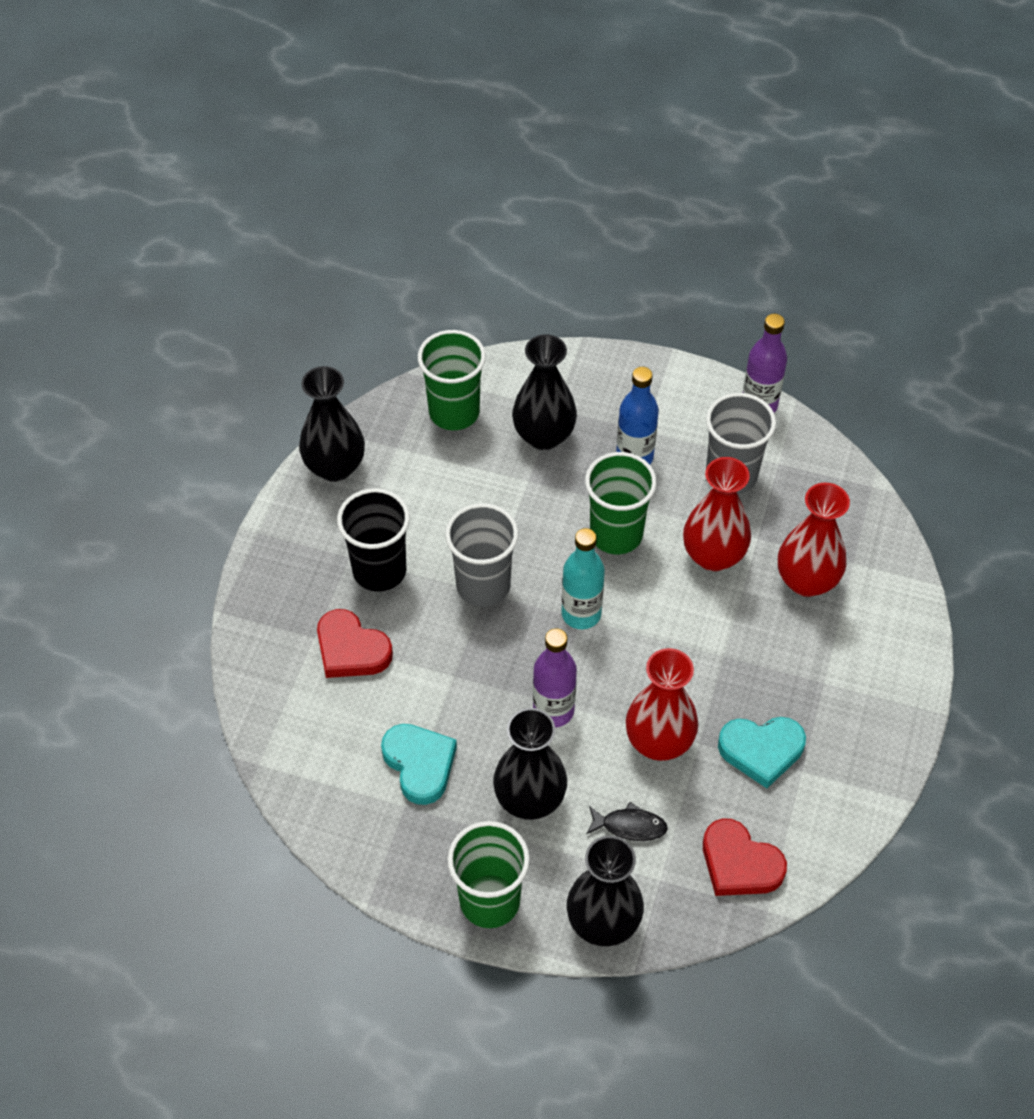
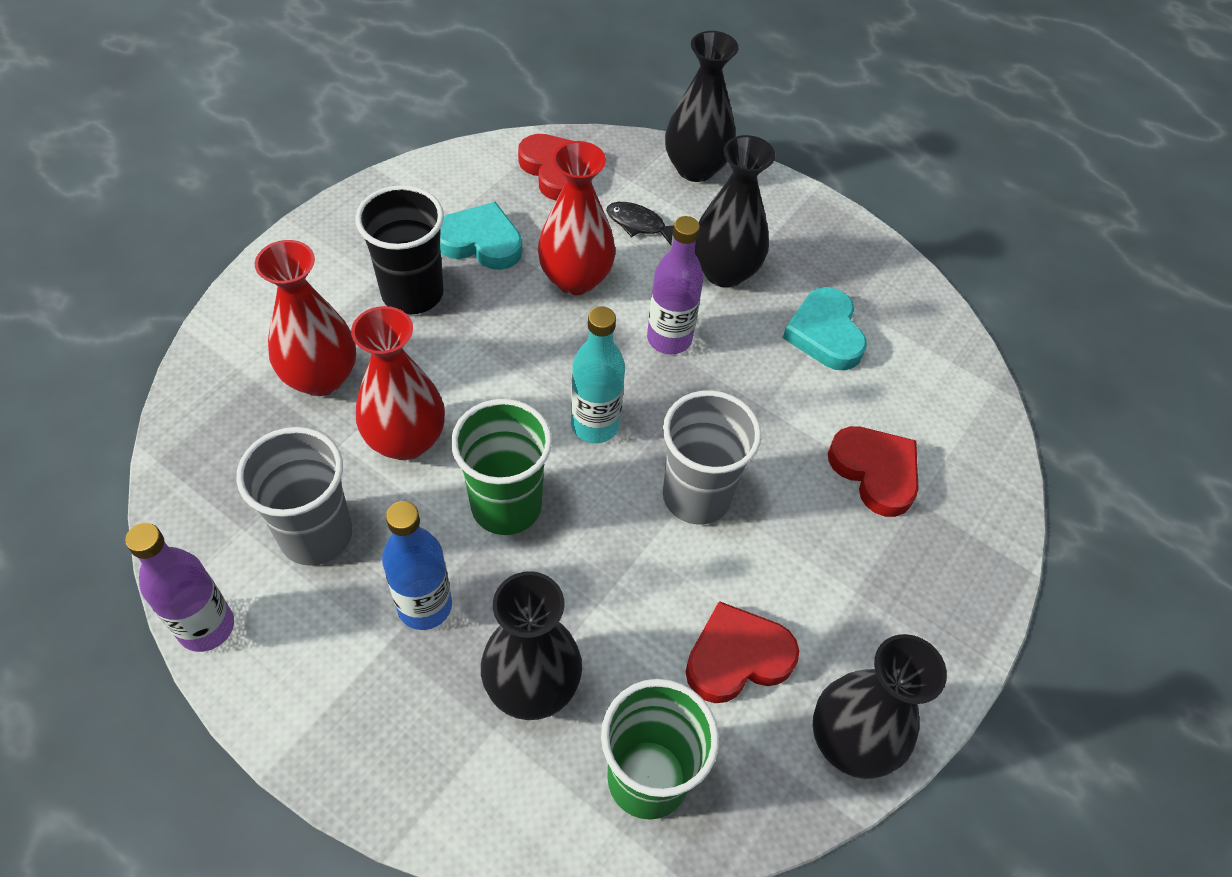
camera: 165 degrees left, 0 degrees up
black cup [337,488,410,592] -> black cup moved to [355,185,444,315]
green cup [447,821,530,928] -> none
none -> red heart [686,601,799,703]

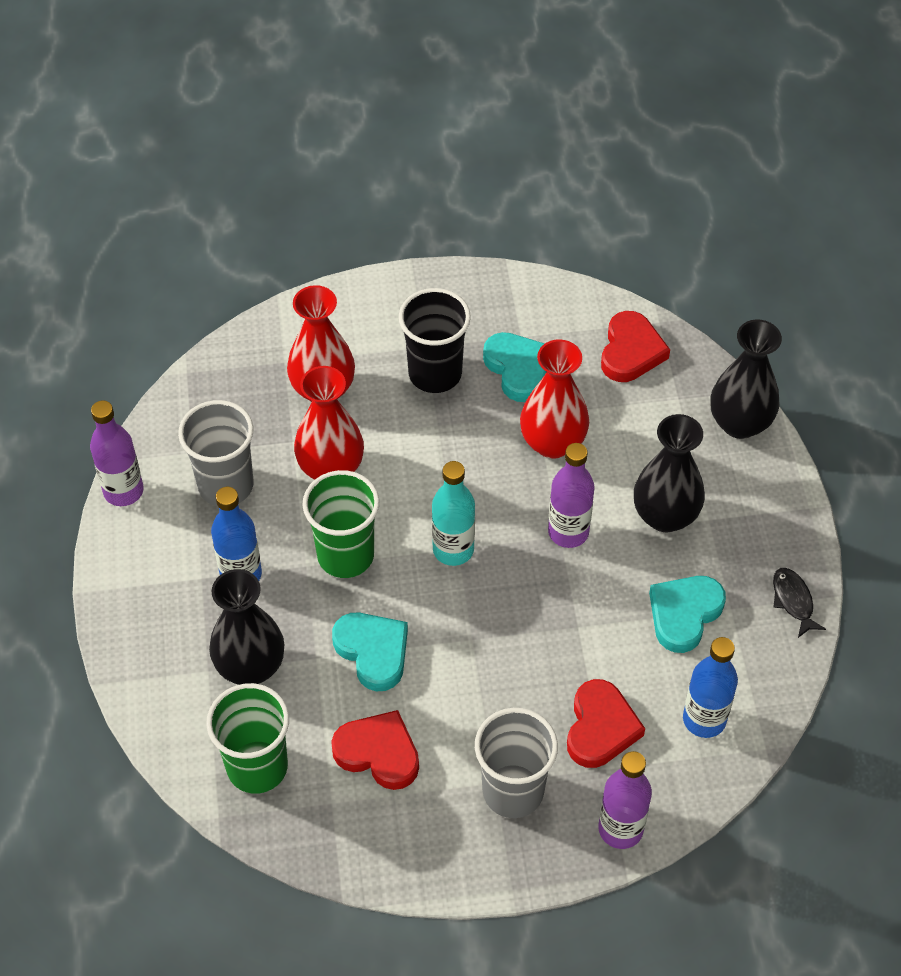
camera: 50 degrees right, 0 degrees up
black fish [606,202,673,245] -> black fish moved to [773,568,826,638]
grey cup [663,390,761,525] -> grey cup moved to [475,708,558,818]
black vase [813,634,947,779] -> none
none -> turquoise heart [332,612,408,691]
none -> purple bottle [598,751,652,849]
none -> blue bottle [683,637,738,738]

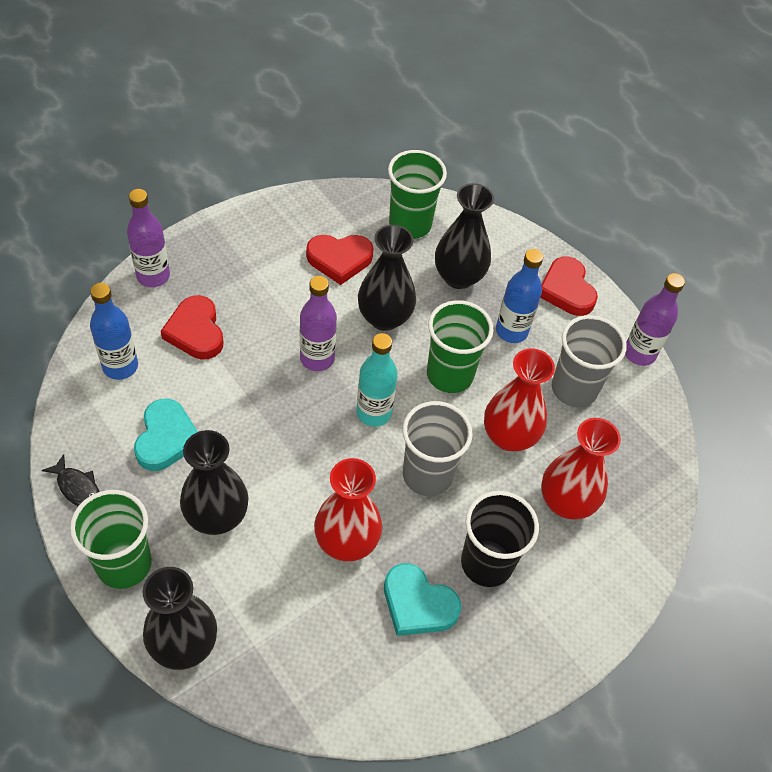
camera: 145 degrees right, 0 degrees up
turquoise heart [332,612,408,691] -> black vase [358,225,416,331]
grey cup [475,708,558,818] -> grey cup moved to [403,401,473,496]
purple bottle [548,443,595,548] -> purple bottle moved to [300,276,337,371]
red heart [601,311,670,382] -> red heart moved to [540,257,598,316]
none -> green cup [70,490,152,589]

